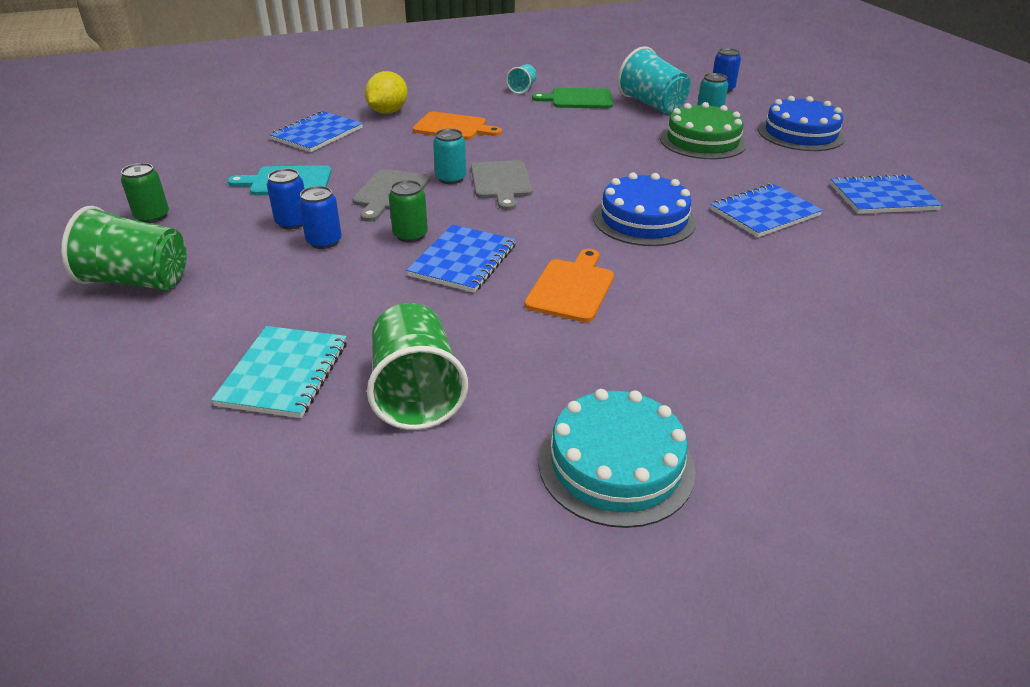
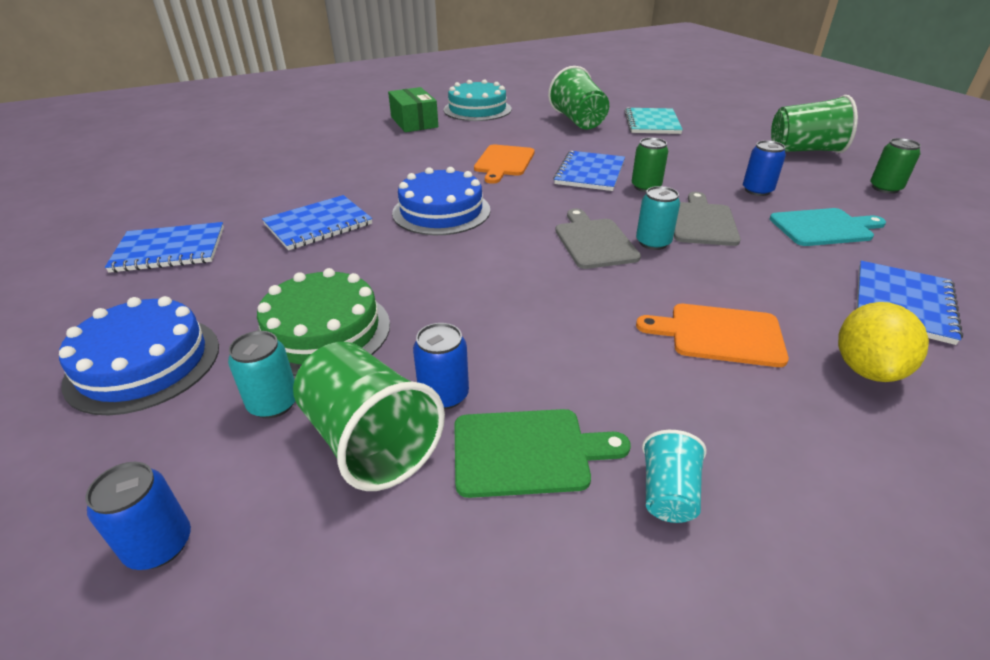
camera: 175 degrees right, 0 degrees up
blue can [299,186,342,249] -> blue can moved to [413,323,469,410]
turquoise cup [617,46,691,114] -> green cup [293,342,445,491]
none -> green box [388,87,438,132]

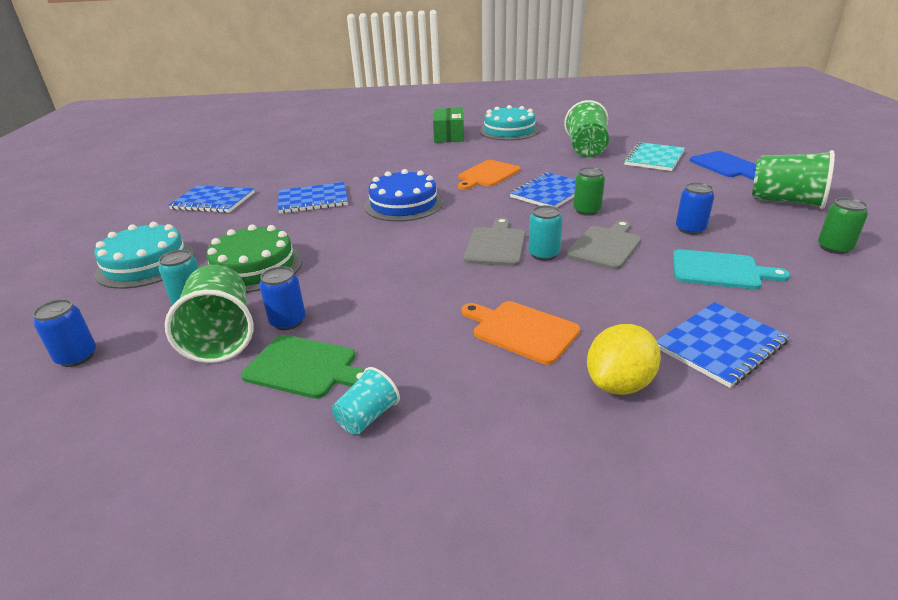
camera: 25 degrees right, 5 degrees down
blue cake [59,296,219,415] -> turquoise cake [94,222,195,289]
none -> blue cutting board [690,151,756,180]

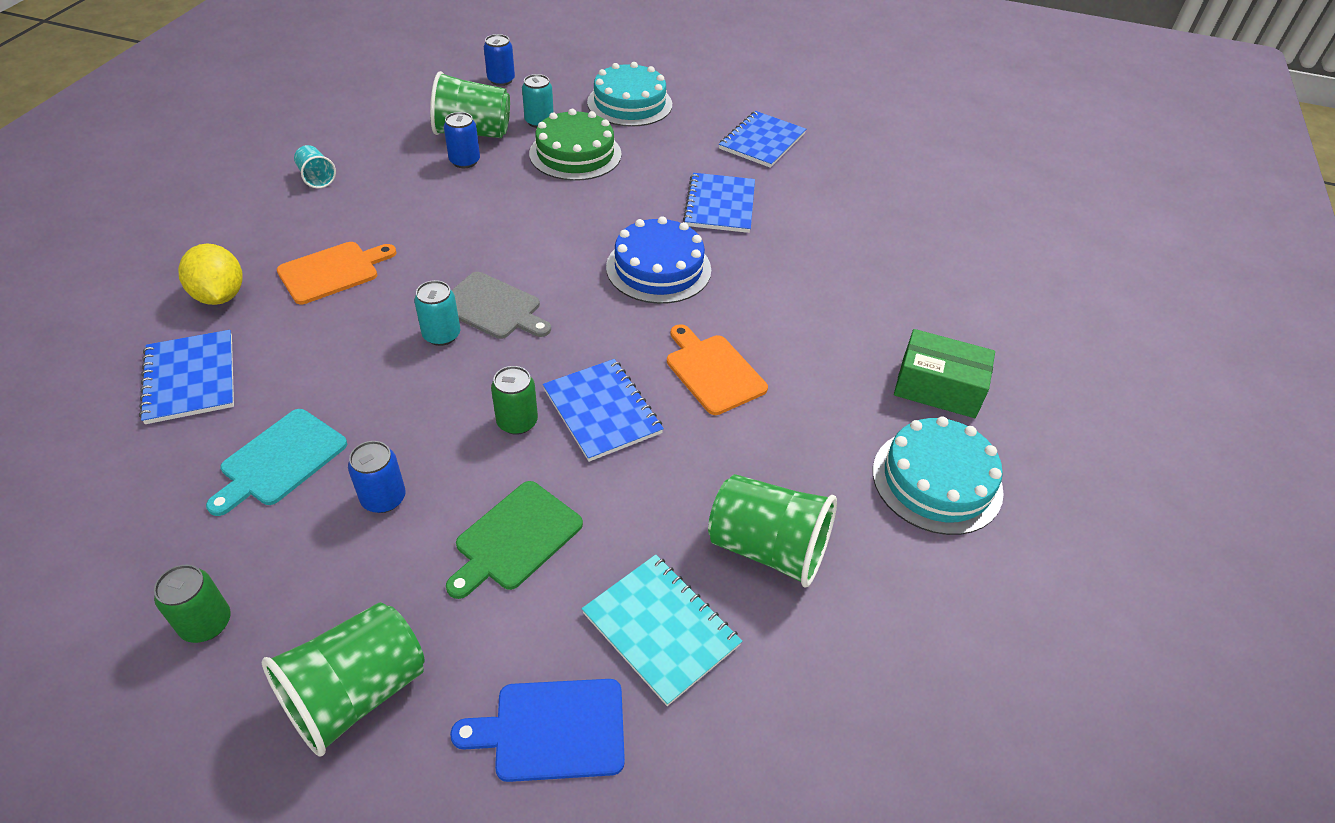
camera: 105 degrees right, 15 degrees up
green cutting board [241,335,365,399] -> green cutting board moved to [446,481,583,599]
grey cutting board [566,220,642,270] -> none

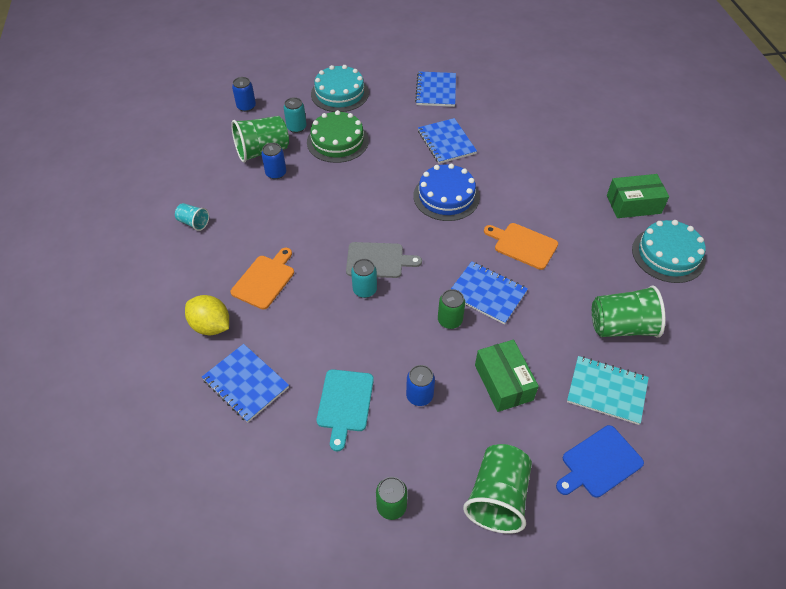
camera: 25 degrees left, 5 degrees up
green cutting board [446,481,583,599] -> green box [475,340,539,412]

